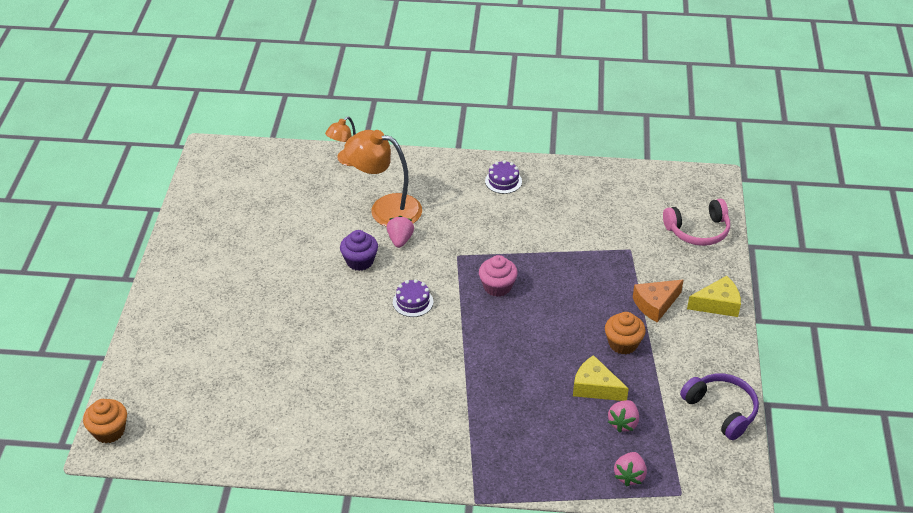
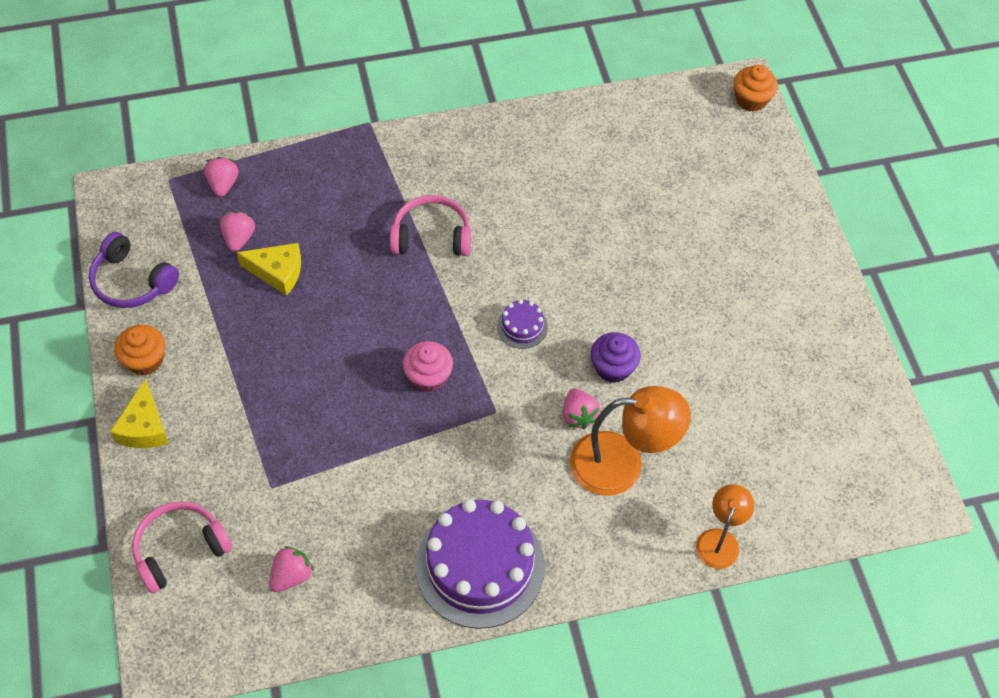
camera: 160 degrees right, 15 degrees up
purple cake [485,160,522,194] -> purple cake [415,499,545,629], size x2.30
orange cupcake [605,312,646,354] -> orange cupcake moved to [114,325,165,376]
orange cheese [633,279,683,322] -> none
yellow cheese [687,276,741,317] -> yellow cheese turned 60 degrees counterclockwise [110,379,169,448]
none -> pink strawberry [269,546,314,592]
none -> pink headphones [390,195,471,256]

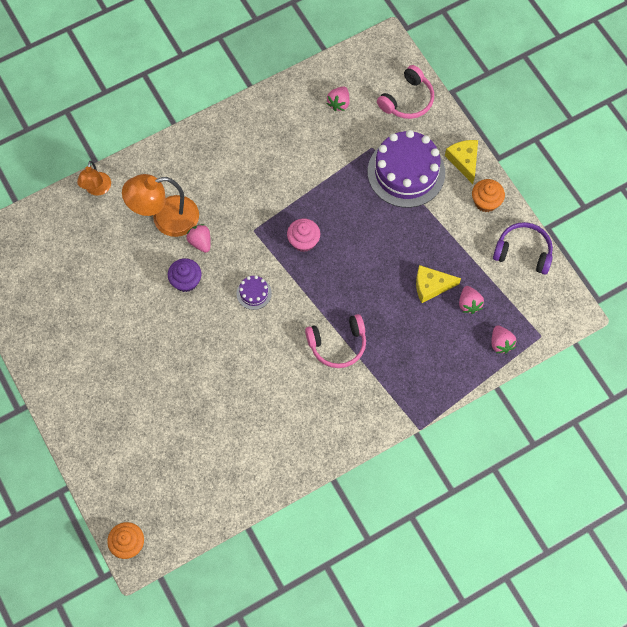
camera: 165 degrees right, 10 degrees up
purple cake [415,499,545,629] -> purple cake moved to [368,130,445,208]

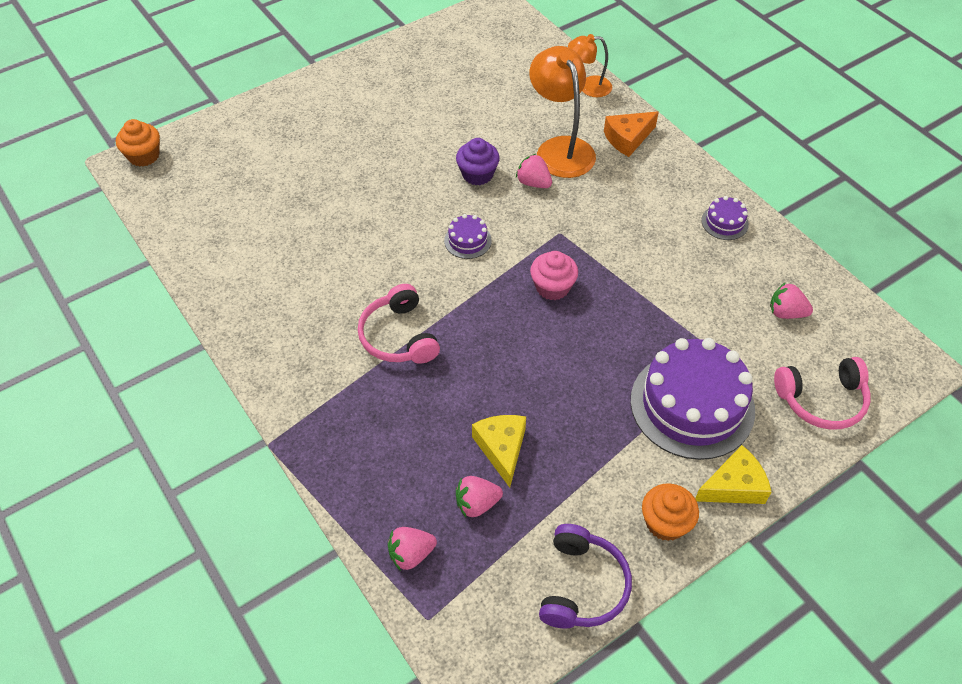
camera: 85 degrees right, 15 degrees down
pink strawberry [186,224,211,253] -> pink strawberry turned 105 degrees counterclockwise [516,154,552,188]
pink headphones [377,65,434,119] -> pink headphones turned 45 degrees counterclockwise [774,357,871,430]
none -> orange cheese [604,111,659,157]
none -> purple cake [701,196,749,240]

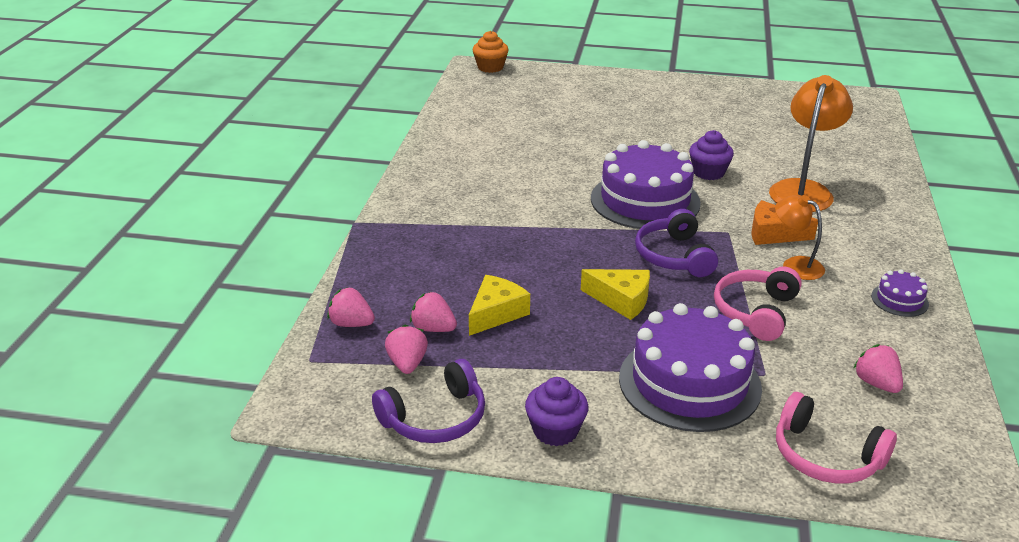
camera: 45 degrees right, 20 degrees down
pink headphones [358,284,440,364] -> pink headphones moved to [714,266,802,341]
purple cake [444,214,492,259] -> purple cake [591,140,701,229], size x2.30
pink strawberry [516,154,552,188] -> pink strawberry moved to [385,325,428,374]
pink cupcake [530,251,578,300] -> purple headphones [635,209,718,277]
orange lamp [568,34,612,97] -> orange lamp moved to [775,195,825,280]
orange cheese [604,111,659,157] -> orange cheese moved to [751,200,818,245]
orange cupcake [642,483,699,541] -> purple cupcake [525,377,588,446]
yellow cheese [695,445,771,504] -> yellow cheese moved to [581,269,650,320]

